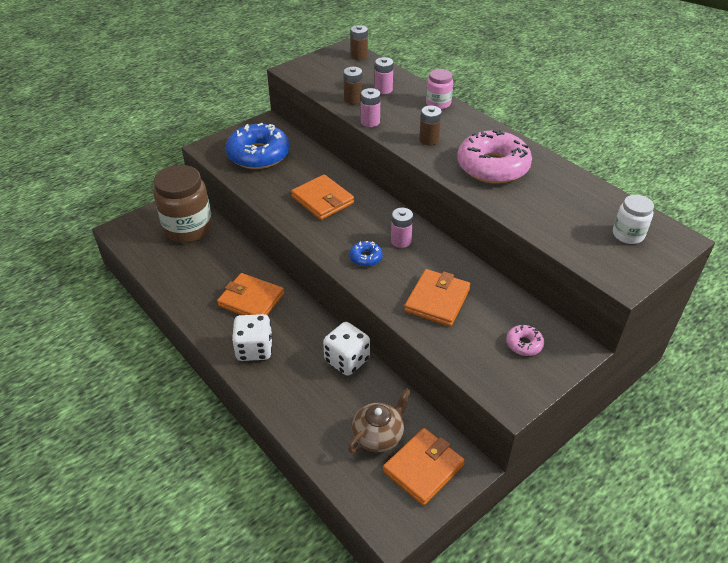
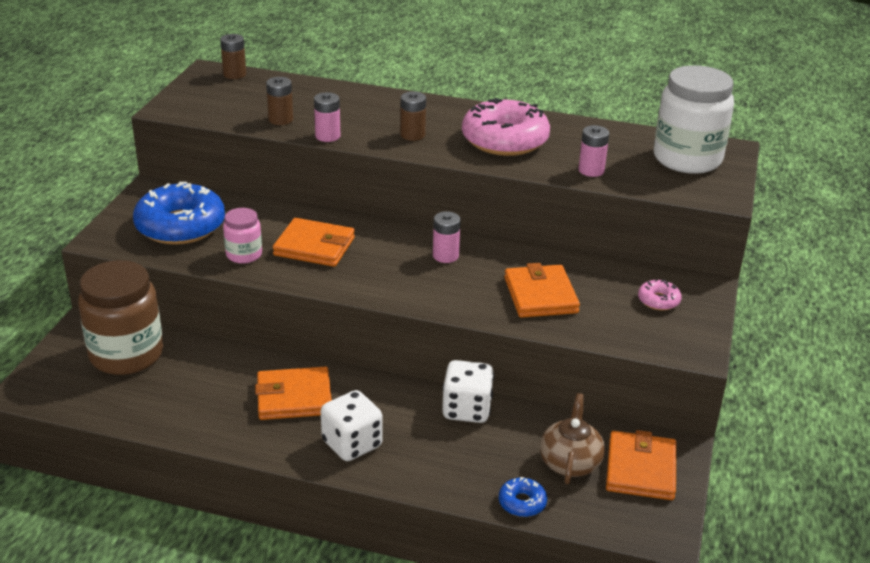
camera: 35 degrees left, 10 degrees down
blue donut [350,241,383,267] -> blue donut moved to [499,477,547,517]
pink battery [375,57,393,94] -> pink battery moved to [578,125,609,177]
pink jar [426,69,453,109] -> pink jar moved to [223,208,262,264]
white jar [613,195,654,244] -> white jar [654,65,734,174], size x1.98

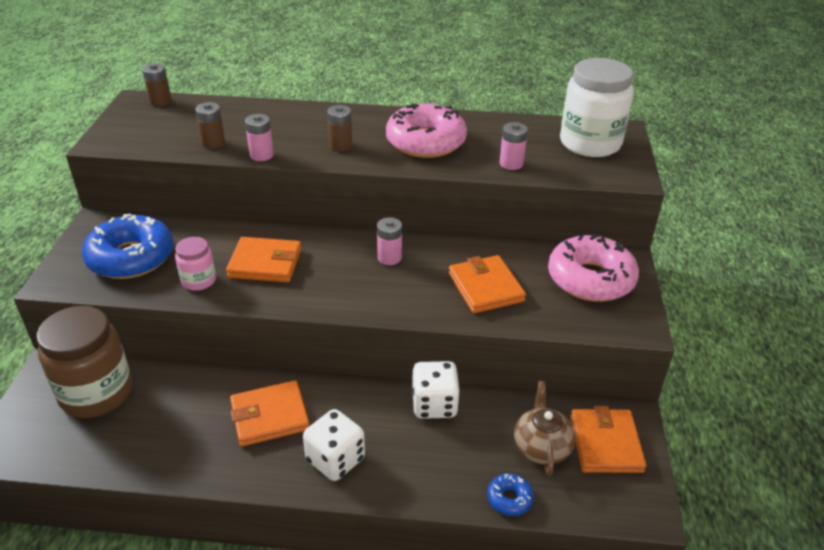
camera: 10 degrees left, 5 degrees up
pink donut [638,279,682,311] -> pink donut [548,234,639,302], size x2.26

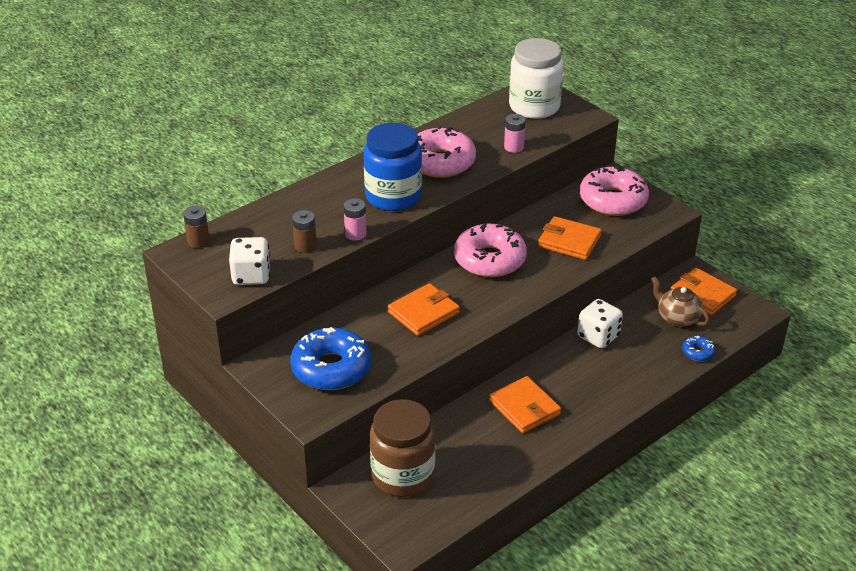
camera: 45 degrees left, 0 degrees up
pink jar [175,237,216,291] -> none
orange wallet [230,380,309,447] -> orange wallet turned 60 degrees counterclockwise [489,376,561,433]
white dice [303,409,365,481] -> white dice moved to [229,237,271,285]
brown battery [327,105,353,152] -> blue jar [364,123,422,211]
pink battery [377,217,402,265] -> pink donut [454,223,527,277]

